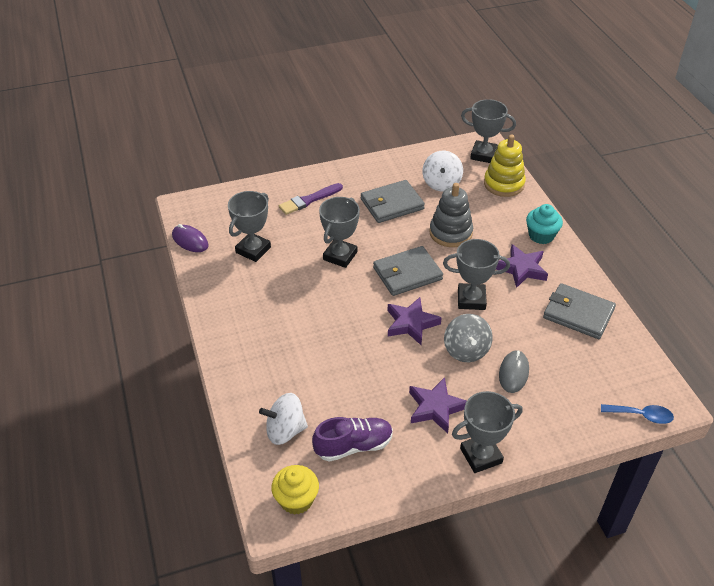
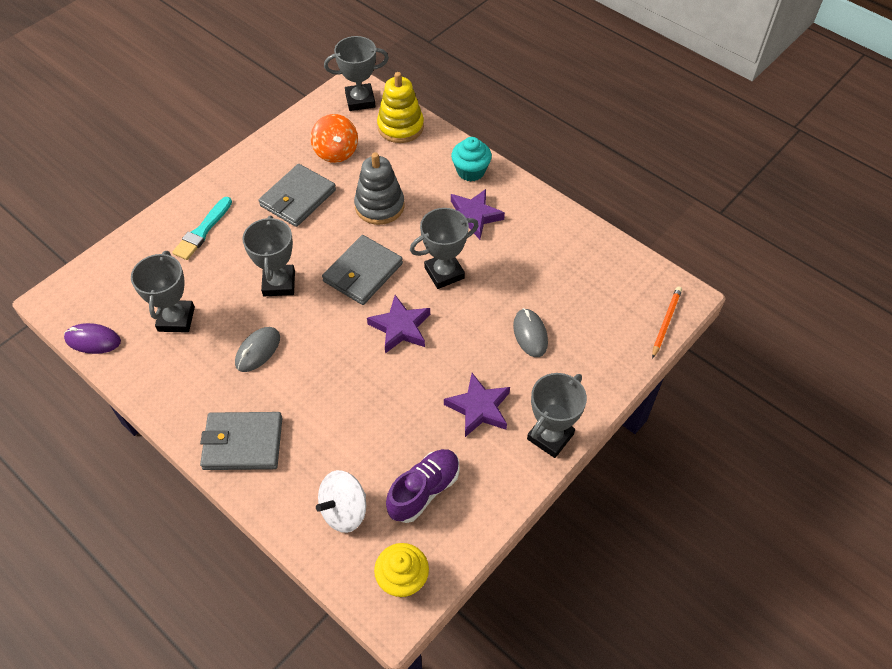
camera: 30 degrees left, 10 degrees up
purple brush [279,183,343,215] -> turquoise brush [172,197,232,260]
white spinning top [423,151,463,191] -> orange spinning top [311,114,358,163]
grey spinning top [444,314,493,362] -> none
grey wallet [543,283,616,339] -> grey wallet moved to [200,412,282,470]
blue spoon [601,404,674,424] -> orange pencil [652,286,682,359]
none -> grey mouse [235,327,280,372]

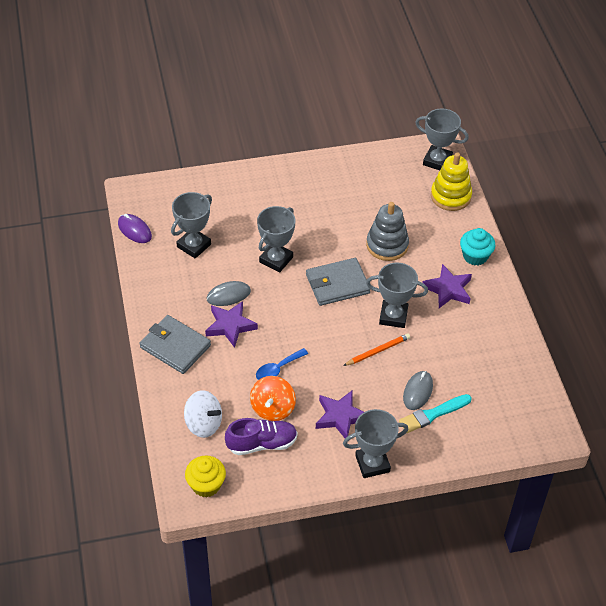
camera: 35 degrees right, 5 degrees down
turquoise brush [172,197,232,260] -> turquoise brush moved to [399,394,472,433]
grey wallet [259,164,336,227] -> none
orange spinning top [311,114,358,163] -> orange spinning top moved to [250,376,296,421]
white spinning top [316,470,366,533] -> white spinning top turned 150 degrees counterclockwise [184,390,222,438]
purple star [367,295,430,353] -> purple star moved to [205,301,258,348]
orange pencil [652,286,682,359] -> orange pencil moved to [343,333,410,366]
none -> blue spoon [256,348,308,380]

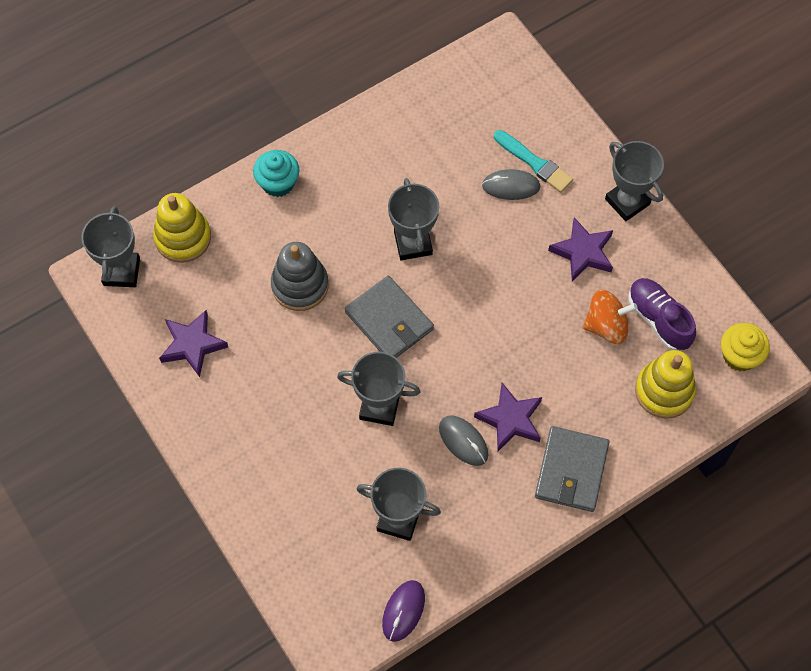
camera: 110 degrees left, 15 degrees up
white spinning top [184,390,222,438] -> yellow stacking toy [635,350,696,419]
blue spoon [256,348,308,380] -> none
orange pencil [343,333,410,366] -> none
purple star [422,264,472,308] -> purple star moved to [159,310,228,377]

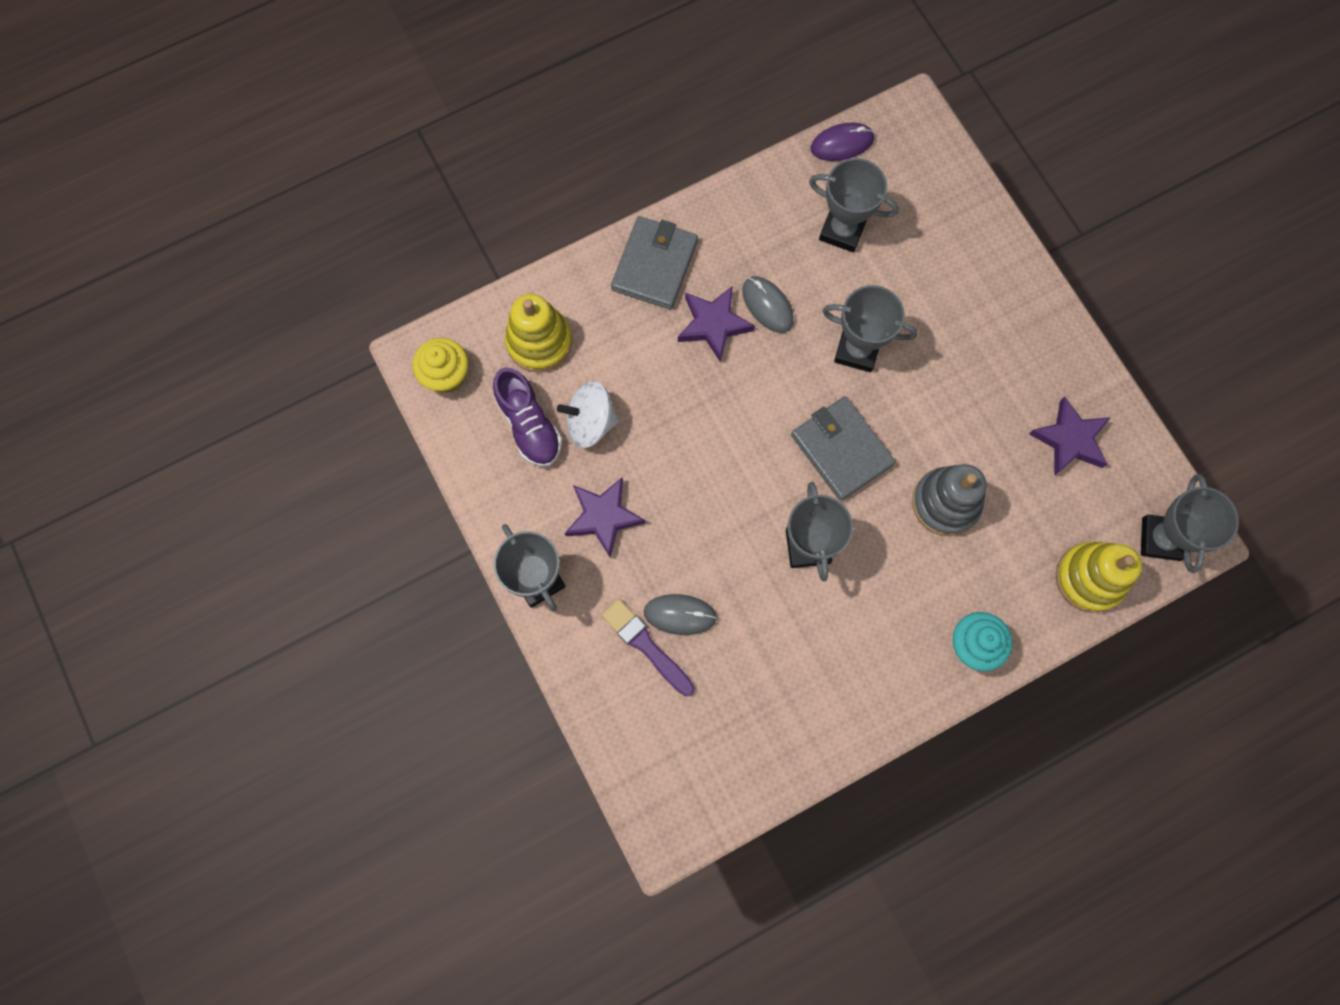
camera: 175 degrees left, 10 degrees up
purple mouse [382,580,425,642] -> purple mouse turned 45 degrees clockwise [811,122,875,161]
turquoise brush [494,130,573,193] -> purple brush [602,599,695,696]
orange spinning top [583,290,638,344] -> white spinning top [557,381,619,448]

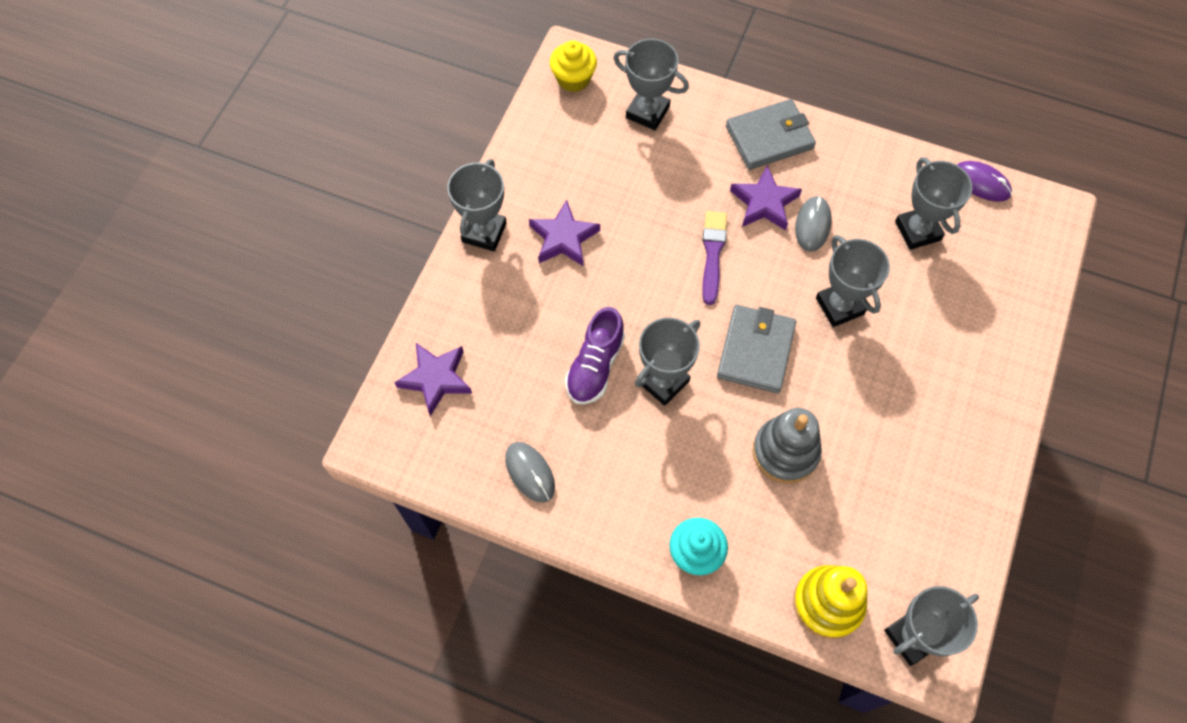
camera: 50 degrees right, 10 degrees down
purple shoe [493,367,562,467] -> purple shoe moved to [565,307,625,404]
yellow stacking toy [505,294,572,372] -> grey trophy [614,39,689,130]
white spinning top [557,381,619,448] -> none
purple brush [602,599,695,696] -> purple brush moved to [703,211,727,305]
grey mouse [644,594,717,635] -> grey mouse moved to [505,442,555,502]
purple star [1029,397,1111,476] -> purple star moved to [394,343,472,416]

